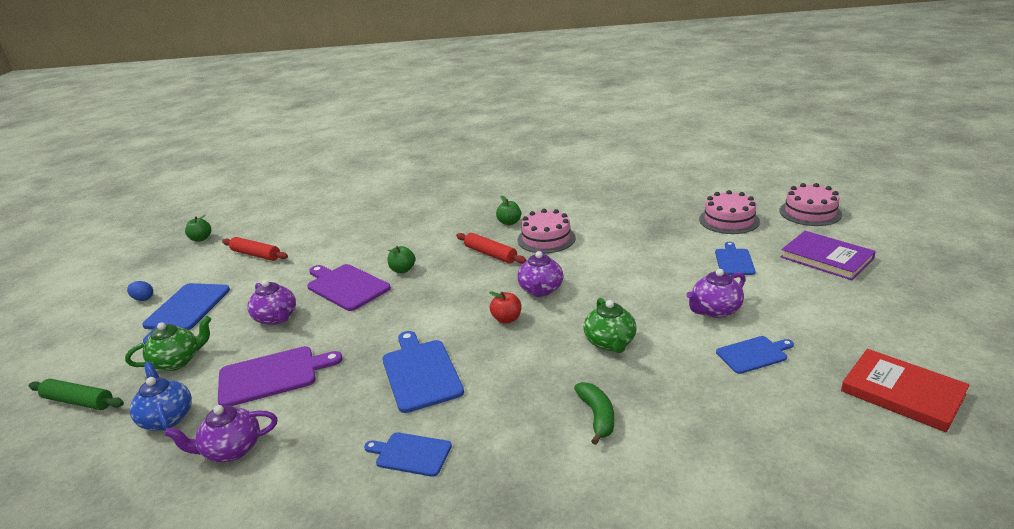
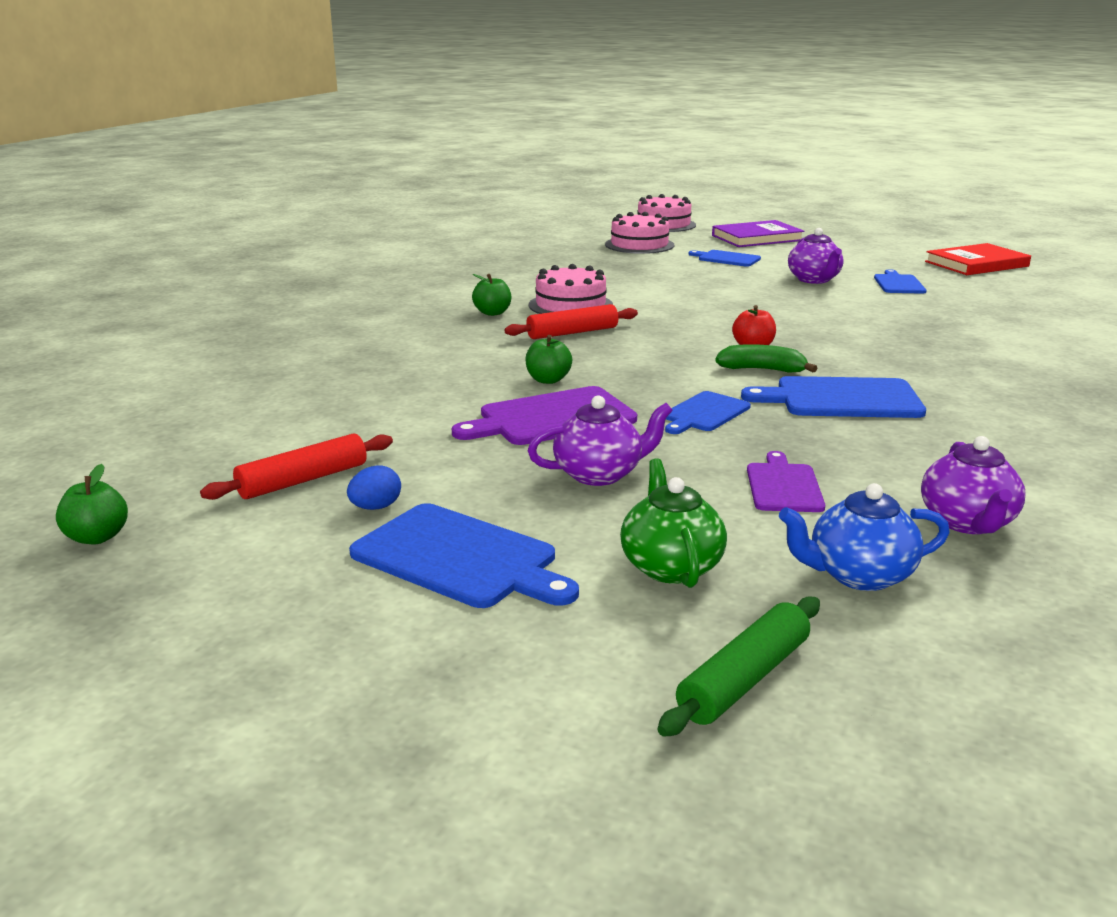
camera: 70 degrees left, 5 degrees down
blue egg [127,281,153,301] -> blue egg moved to [347,465,401,510]
purple cutting board [218,346,342,406] -> purple cutting board [747,451,825,512], size x0.61
blue cutting board [364,432,452,477] -> blue cutting board moved to [665,391,751,434]
purple teapot [517,251,563,297] -> none
green banana [574,382,614,445] -> green banana moved to [715,344,817,373]
green teapot [584,298,636,353] -> none

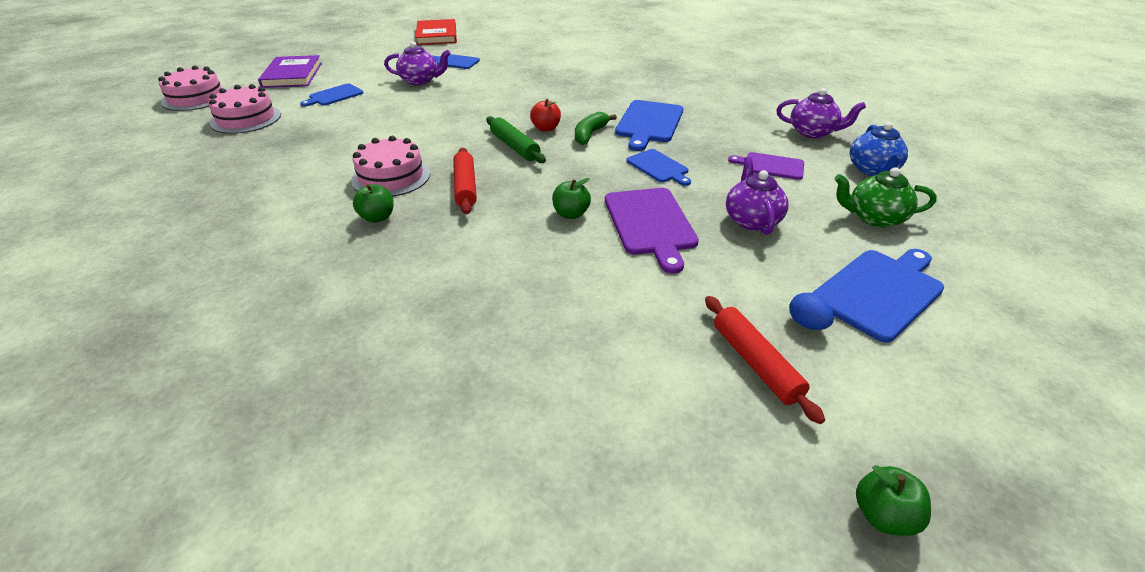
camera: 75 degrees left, 15 degrees up
green rolling pin [658,596,820,737] -> green rolling pin moved to [486,116,546,163]

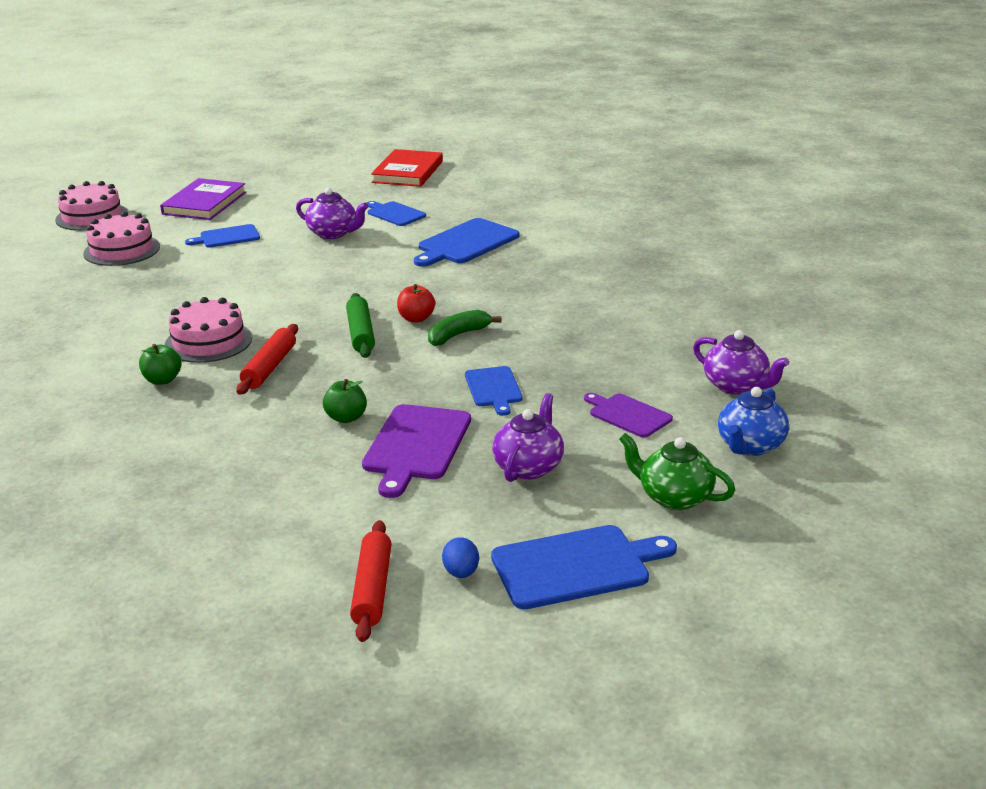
camera: 25 degrees right, 10 degrees down
blue cutting board [615,100,683,151] -> blue cutting board moved to [414,218,519,267]
green apple [856,465,931,536] -> none

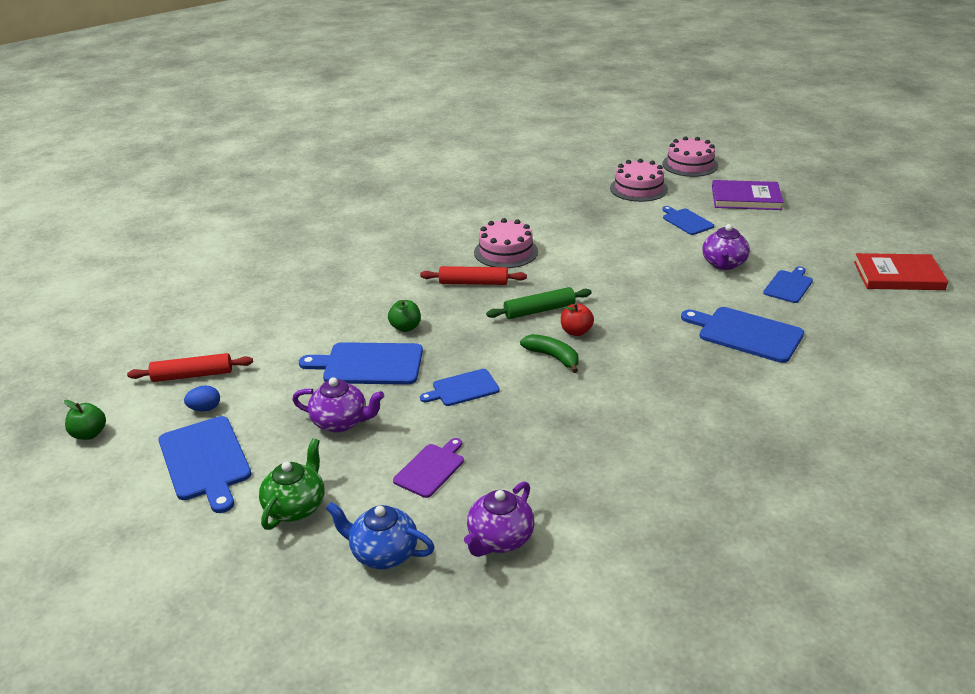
camera: 80 degrees right, 5 degrees up
green apple [139,344,182,385] -> green apple moved to [64,400,106,440]
purple cutting board [362,404,471,498] -> blue cutting board [299,342,423,385]

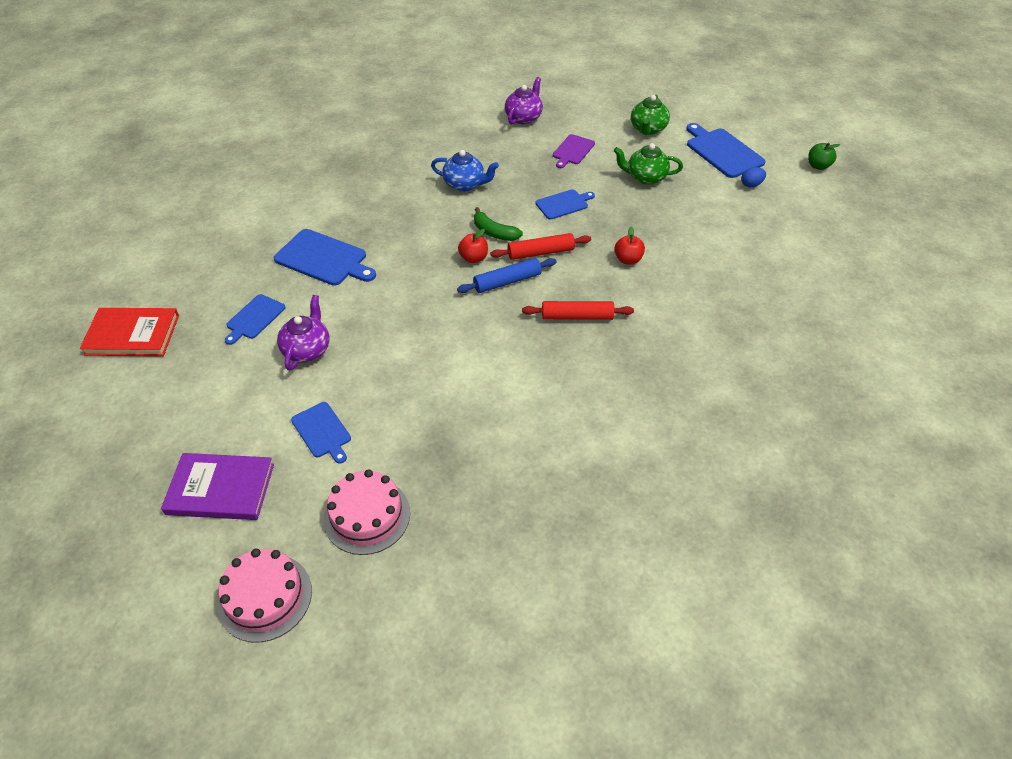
camera: 175 degrees right, 15 degrees up
red rolling pin [127,353,253,382] -> red rolling pin moved to [490,233,591,260]
purple teapot [292,377,384,433] -> green teapot [614,143,683,185]
blue cutting board [299,342,423,385] -> none
blue teapot [326,502,435,569] -> blue teapot moved to [431,150,499,192]
green apple [388,300,421,332] -> red apple [614,227,645,264]
pink cake [474,218,538,268] -> none
green rolling pin [486,287,592,319] -> blue rolling pin [457,258,556,293]

